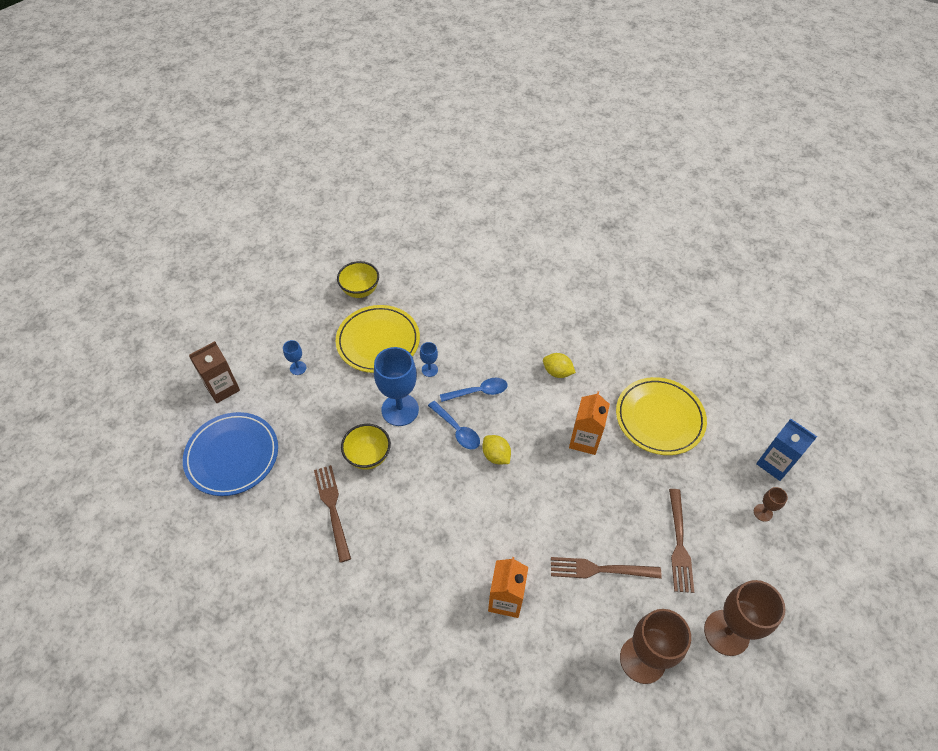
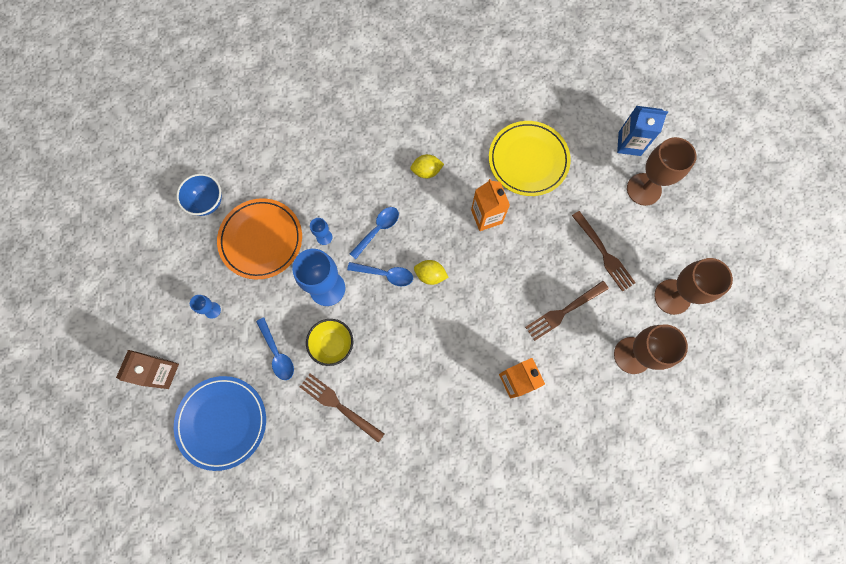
camera: 35 degrees left, 20 degrees up
yellow plate [336,305,420,373] -> orange plate [217,198,302,280]
yellow bowl [337,261,379,298] -> blue bowl [176,174,222,216]
brown goblet [754,487,788,522] -> brown goblet [627,137,697,206], size x2.18
none -> blue spoon [256,317,294,380]

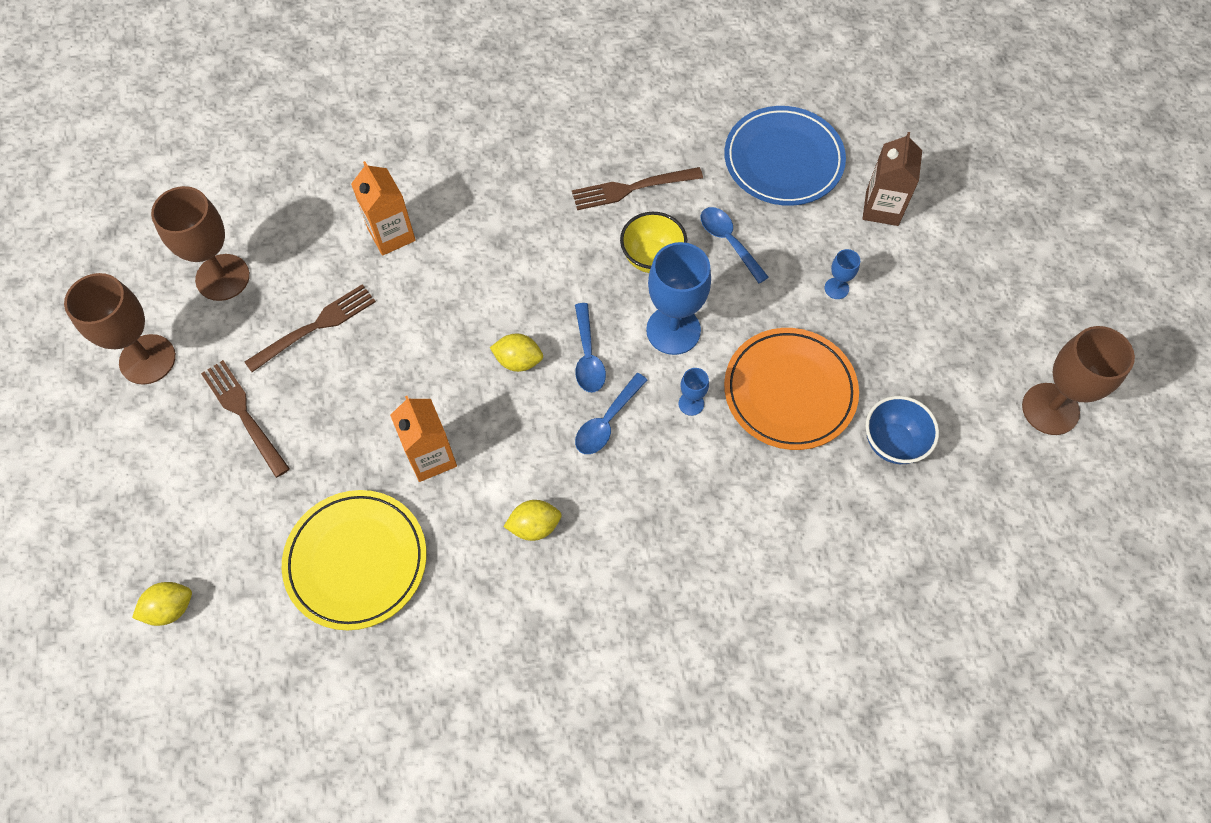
camera: 175 degrees right, 10 degrees down
brown fork [300,374,384,443] -> brown fork turned 135 degrees clockwise [572,167,703,210]
blue spoon [347,262,413,286] -> blue spoon turned 105 degrees counterclockwise [575,303,606,393]
blue carton [617,106,668,156] -> yellow lemon [132,582,192,626]
brown goblet [627,137,697,206] -> brown goblet moved to [1022,326,1135,435]

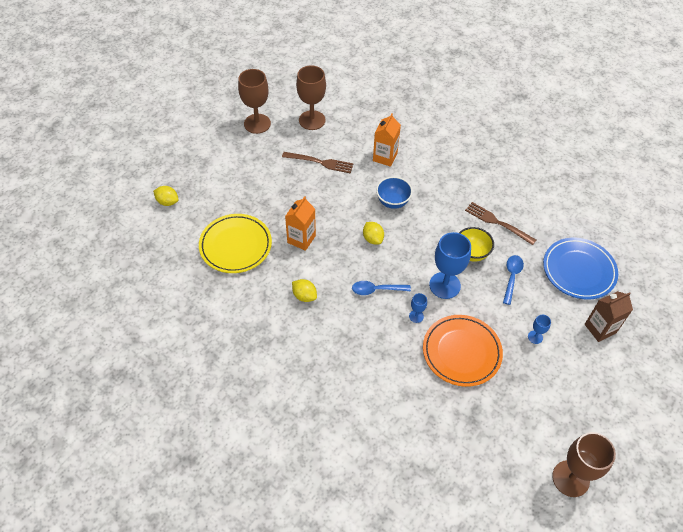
camera: 50 degrees right, 10 degrees down
brown fork [201,360,290,478] -> none
blue spoon [575,303,606,393] -> none
blue bowl [866,396,939,464] -> blue bowl moved to [376,176,413,209]

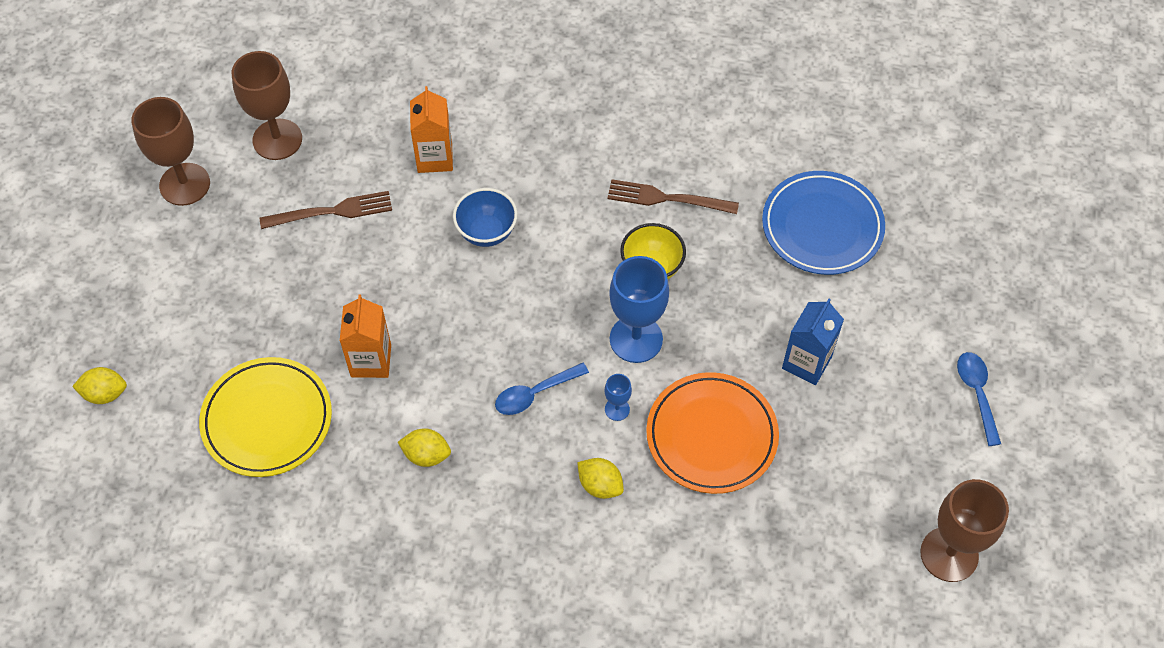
camera: 25 degrees left, 5 degrees up
yellow lemon [363,222,384,245] -> yellow lemon moved to [577,458,624,499]
blue spoon [503,255,524,305] -> blue spoon moved to [957,352,1001,446]
blue goblet [528,315,551,344] -> blue carton [782,299,844,385]
brown carton [585,291,633,342] -> none

